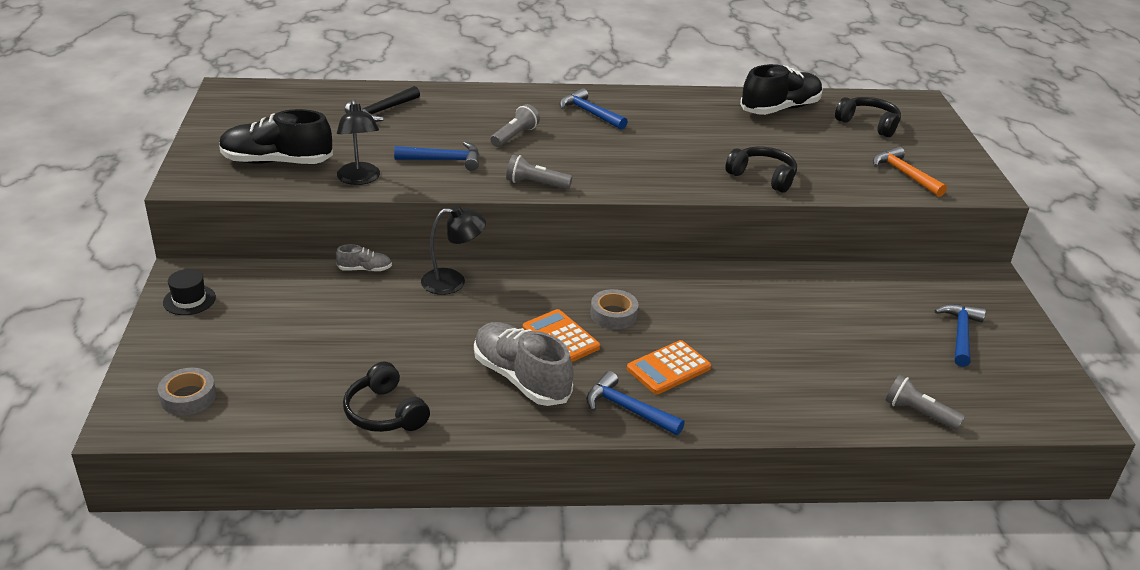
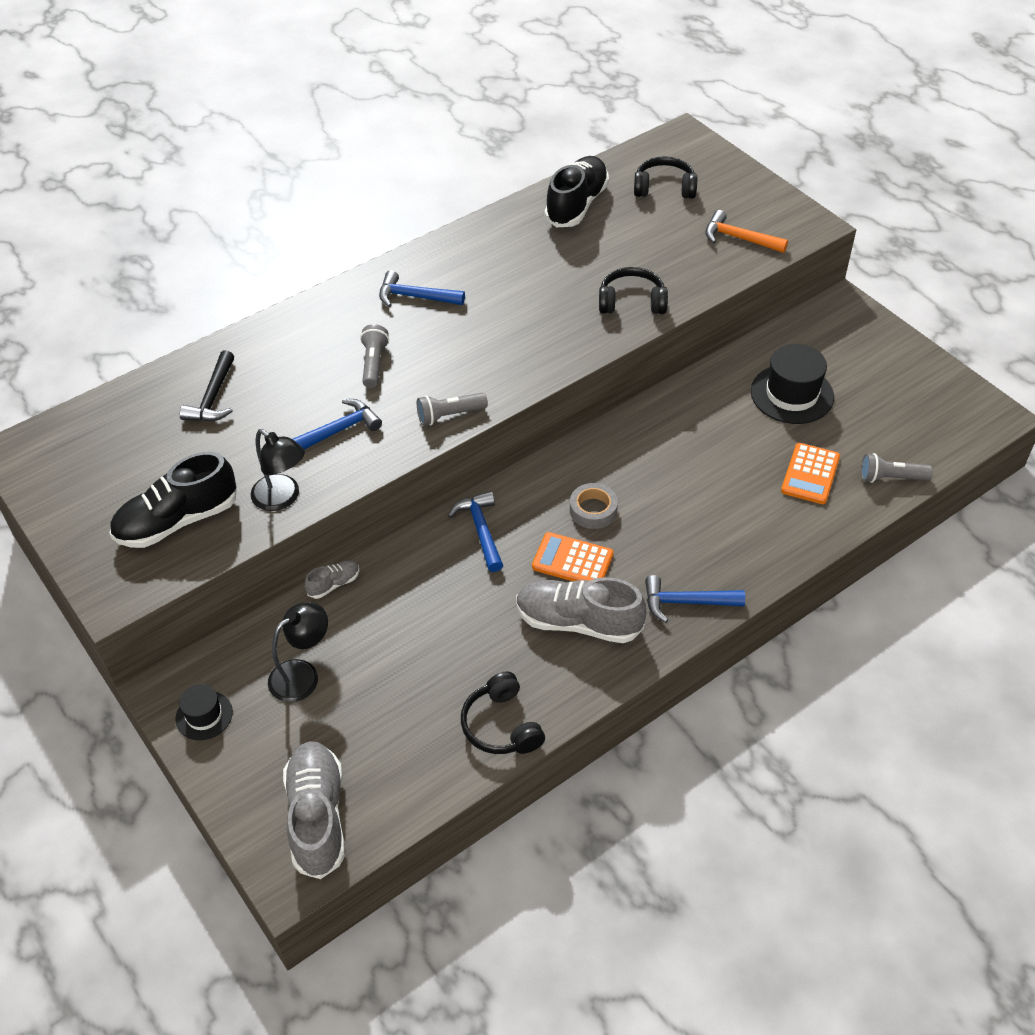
camera: 30 degrees left, 15 degrees up
grey tape [158,368,216,415] -> grey shoe [283,741,345,879]
black headphones [343,362,430,432] -> black headphones turned 45 degrees clockwise [461,671,545,754]
black lamp [421,205,486,295] -> black lamp moved to [268,602,328,702]
orange calculator [627,340,711,394] -> orange calculator moved to [781,443,840,504]
blue hammer [935,304,986,367] -> blue hammer moved to [448,491,503,572]
none -> black hat [751,344,834,424]

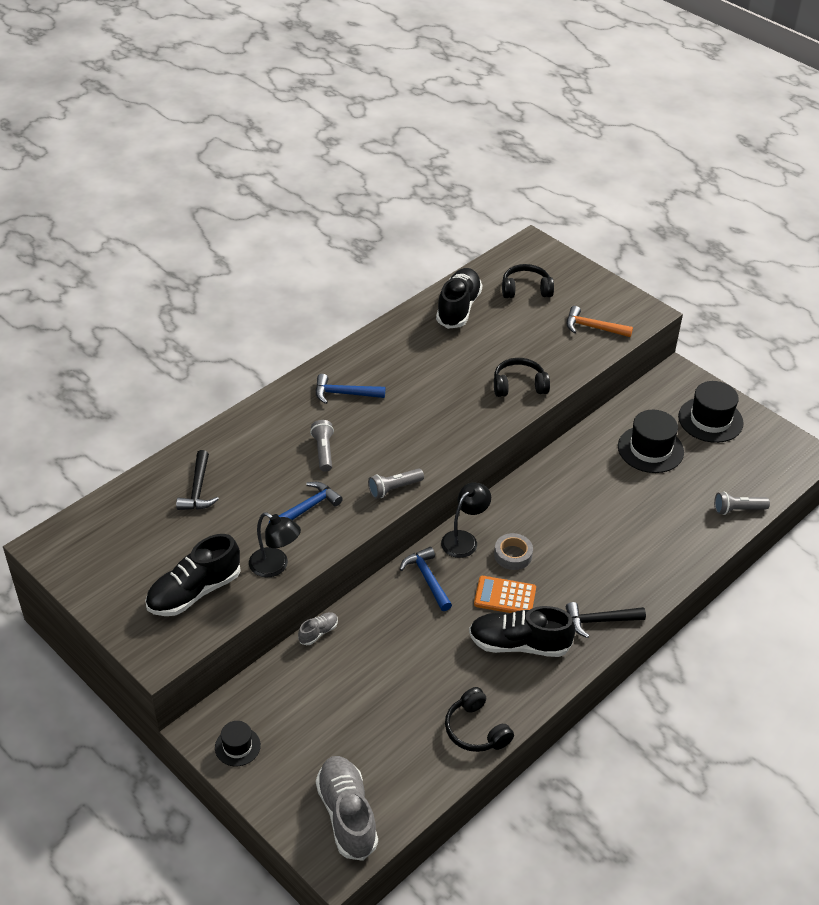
camera: 10 degrees left, 5 degrees down
black lamp [268,602,328,702] -> black lamp moved to [441,483,491,558]
grey shoe [516,577,646,643] -> black shoe [469,606,575,657]
blue hammer [645,575,745,623] -> black hammer [566,602,646,638]
orange calculator [781,443,840,504] -> none
none -> black hat [678,381,744,443]

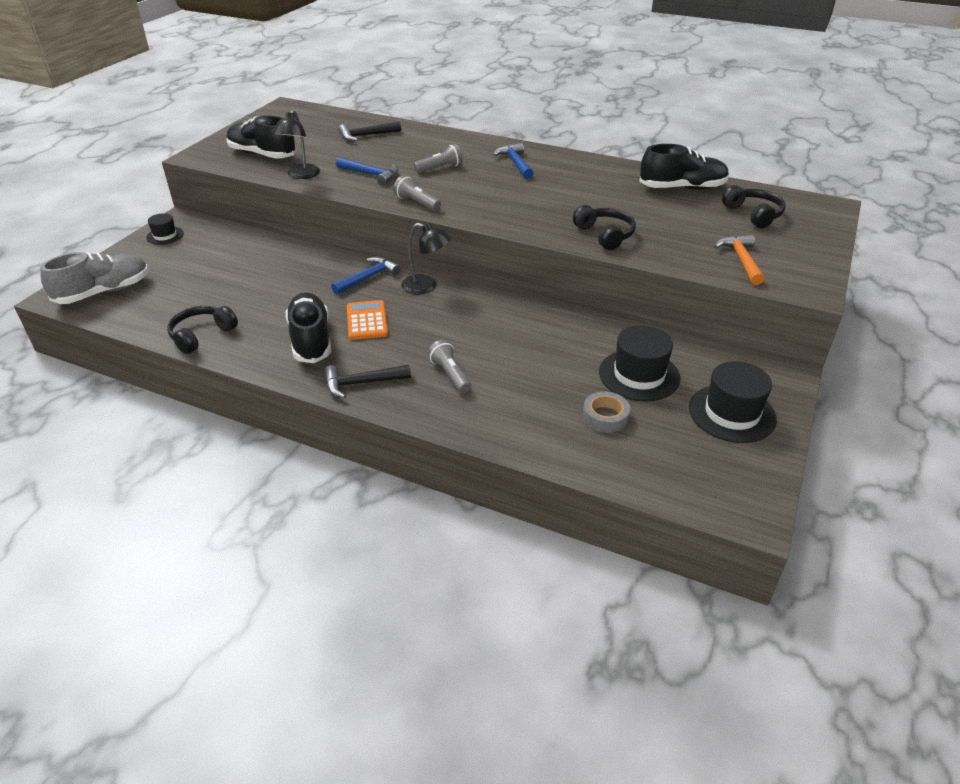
camera: 70 degrees right, 5 degrees down
grey shoe [298,612,338,645] -> none
grey tape [494,533,533,570] -> grey tape moved to [583,391,630,433]
black hammer [566,602,646,638] -> black hammer turned 75 degrees counterclockwise [324,365,411,398]
grey flashlight [714,492,770,515] -> grey flashlight moved to [428,340,471,393]

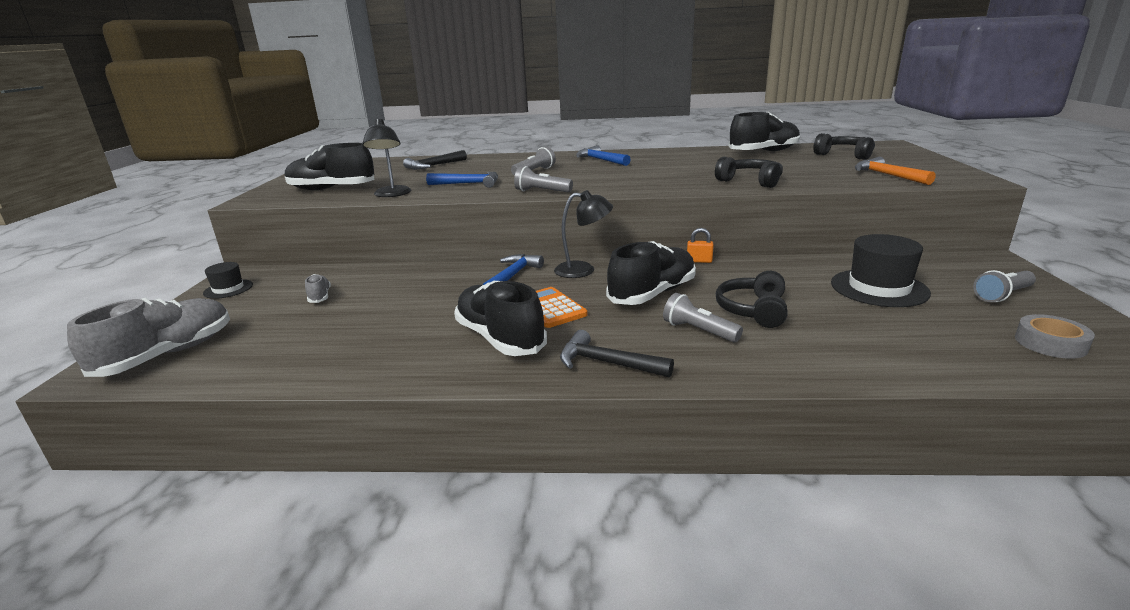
camera: 20 degrees left, 15 degrees down
black headphones [167,306,238,354] -> black headphones moved to [716,271,788,328]
black hammer [324,365,411,398] -> black hammer turned 60 degrees clockwise [560,330,674,378]
grey tape [583,391,630,433] -> grey tape moved to [1015,314,1095,359]
black hat [689,361,777,443] -> grey flashlight [973,270,1036,302]
none -> grey shoe [305,274,331,303]
none -> black shoe [606,241,696,305]
none -> orange padlock [687,228,714,263]

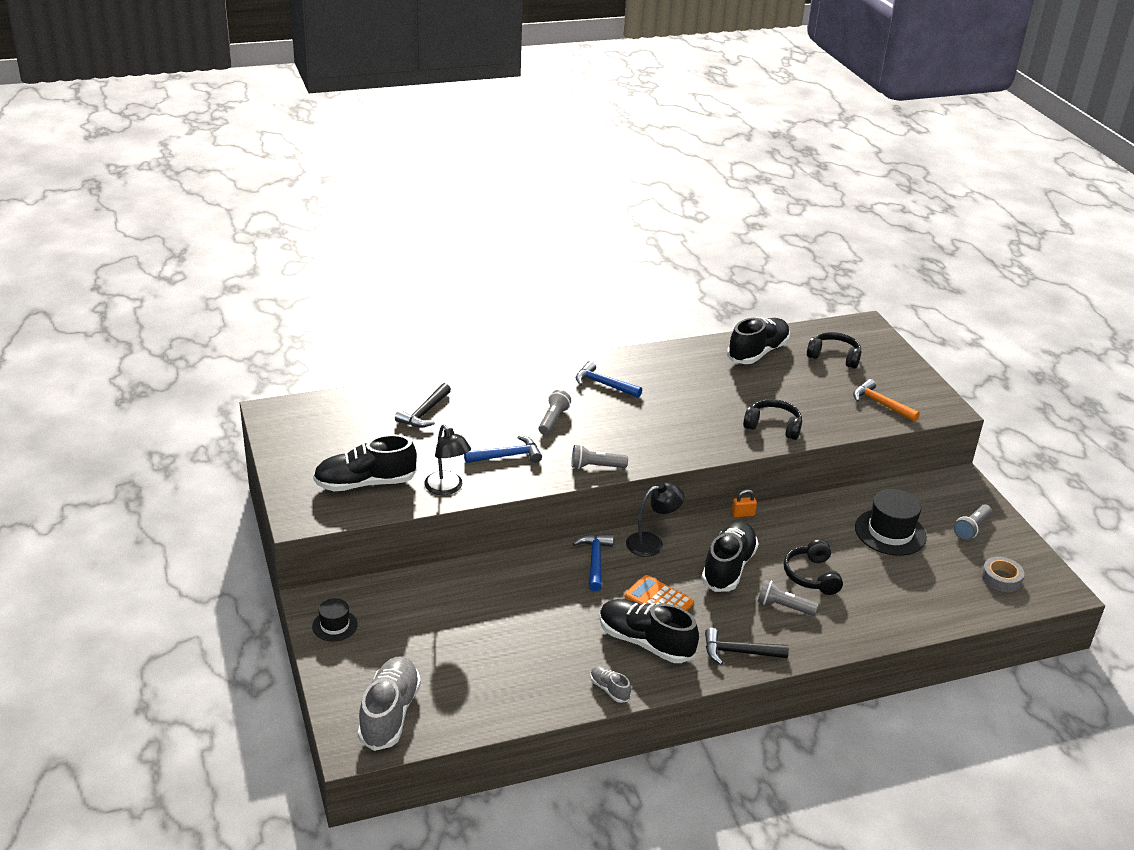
camera: 25 degrees left, 10 degrees up
grey shoe [305,274,331,303] -> grey shoe moved to [590,666,631,703]

